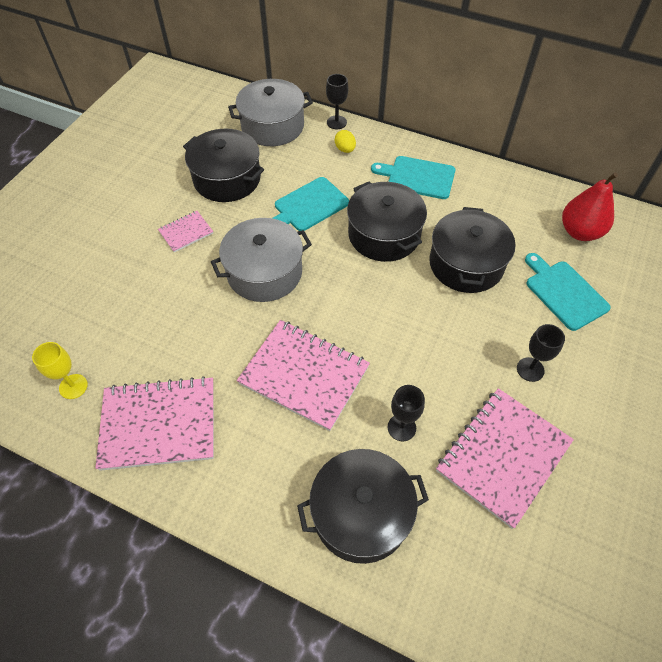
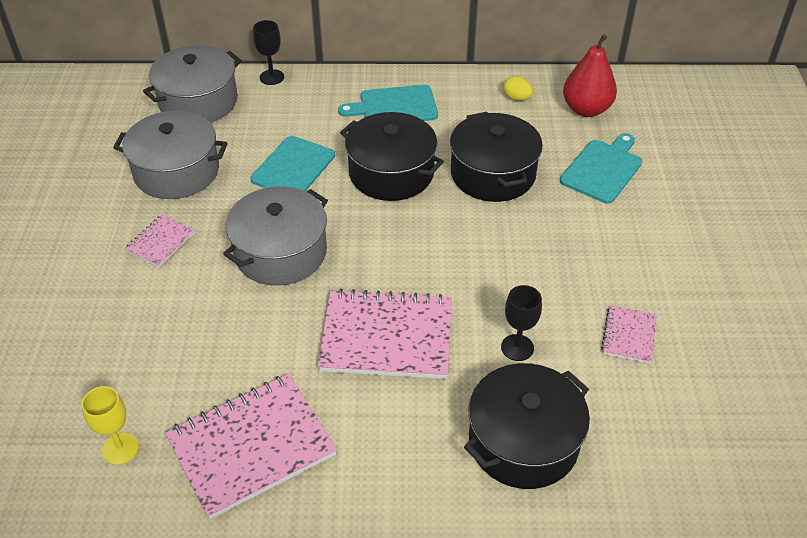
camera: 25 degrees left, 10 degrees down
black pot [183,129,264,202] -> grey pot [113,111,227,199]
yellow egg [335,130,356,153] -> yellow egg moved to [503,76,533,101]
pink notebook [436,388,574,529] -> pink notebook [601,305,657,364], size x0.49
black goblet [517,324,565,382] -> none
turquoise cutting board [525,253,611,331] -> turquoise cutting board turned 90 degrees clockwise [560,133,642,204]

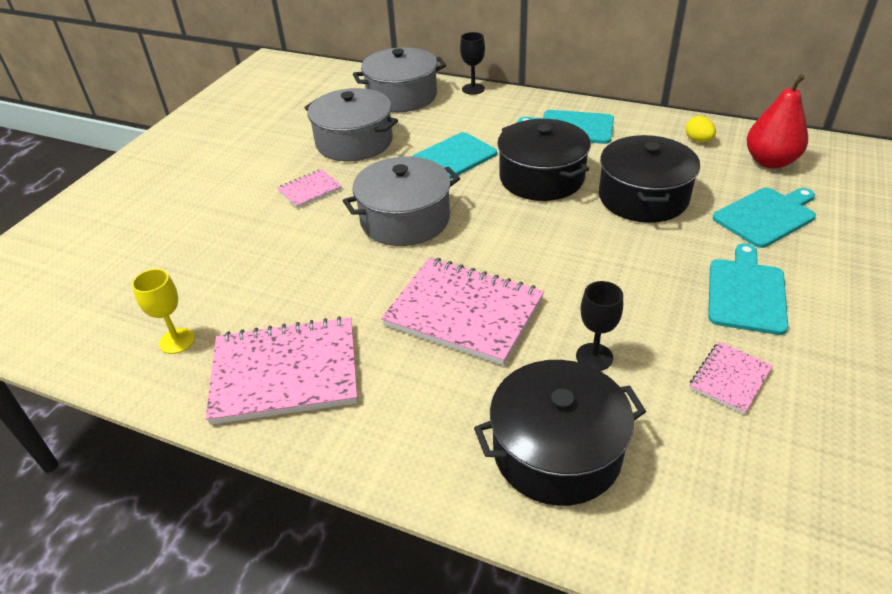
camera: 25 degrees right, 5 degrees down
none -> turquoise cutting board [708,243,788,335]

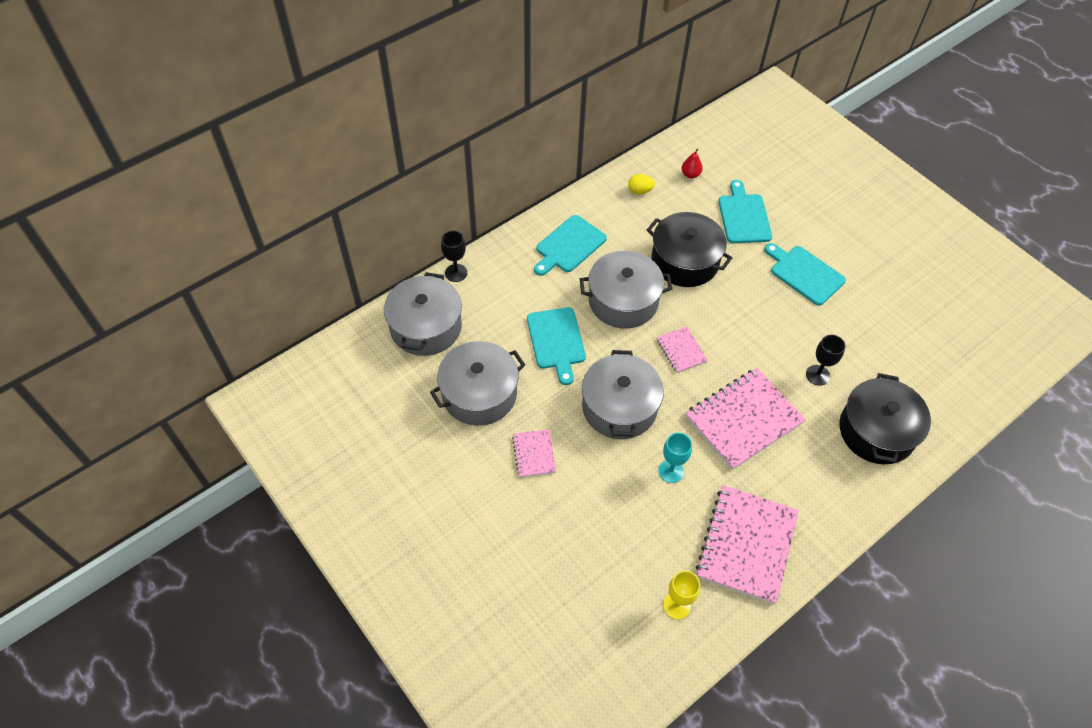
camera: 65 degrees left, 15 degrees up
black pot [497,119,591,201] -> grey pot [580,251,672,329]
pink notebook [690,342,773,414] -> pink notebook moved to [657,326,708,373]
red pear [746,74,808,168] -> red pear [682,149,703,178], size x0.49
none -> turquoise goblet [658,433,692,483]

